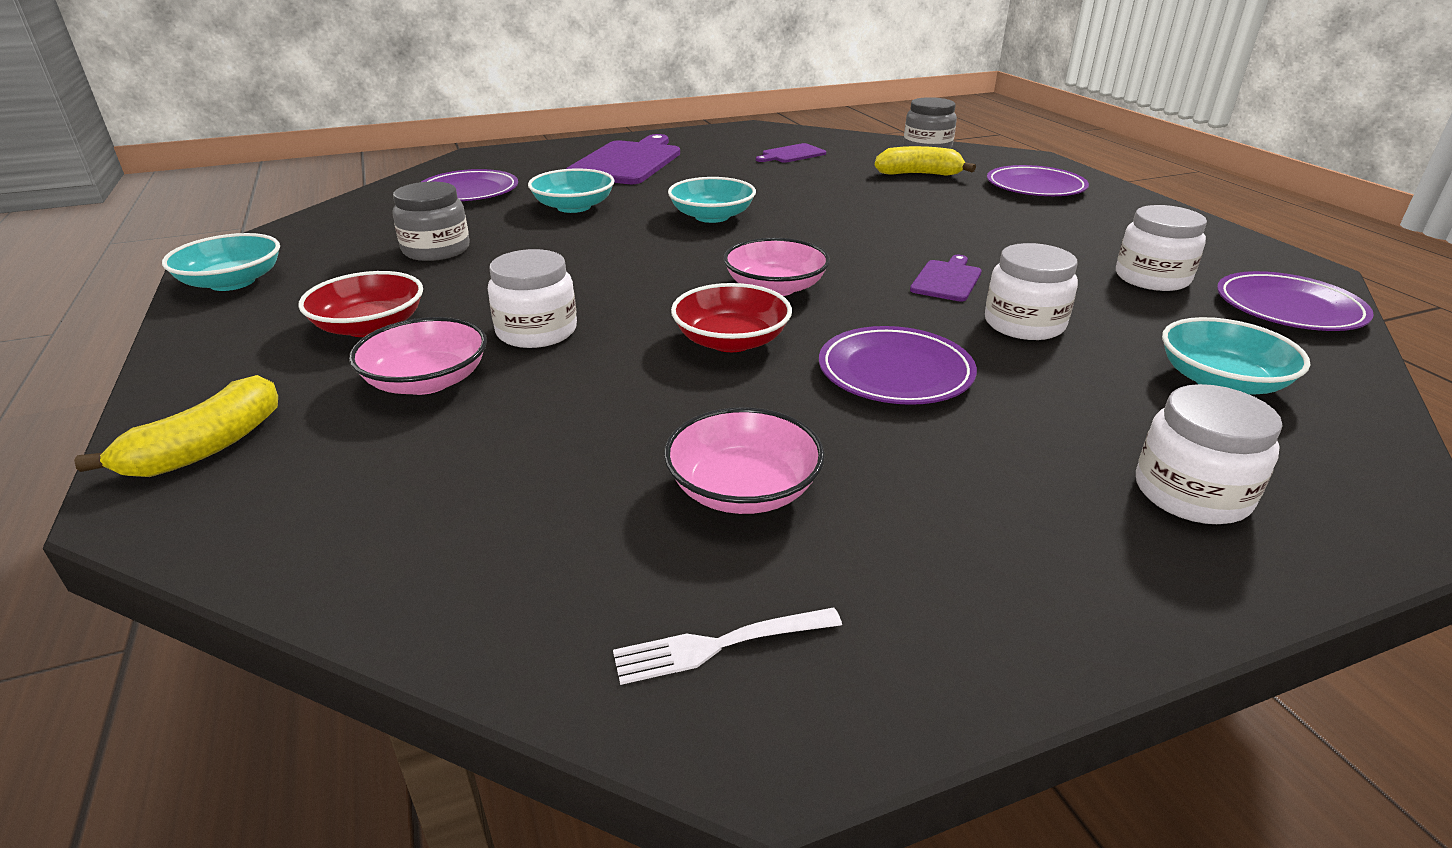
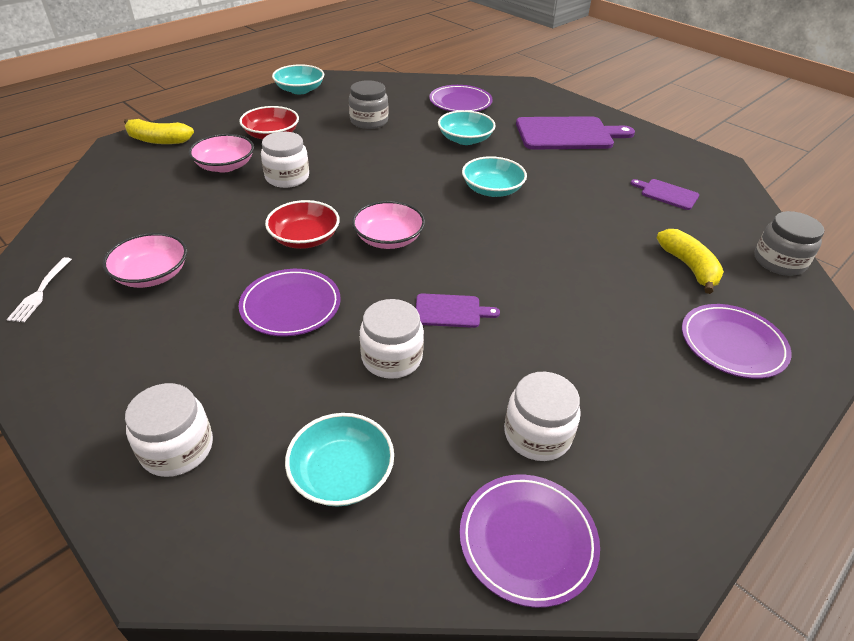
camera: 65 degrees right, 10 degrees up
white fork [613,607,842,685] -> white fork turned 135 degrees counterclockwise [6,257,72,322]

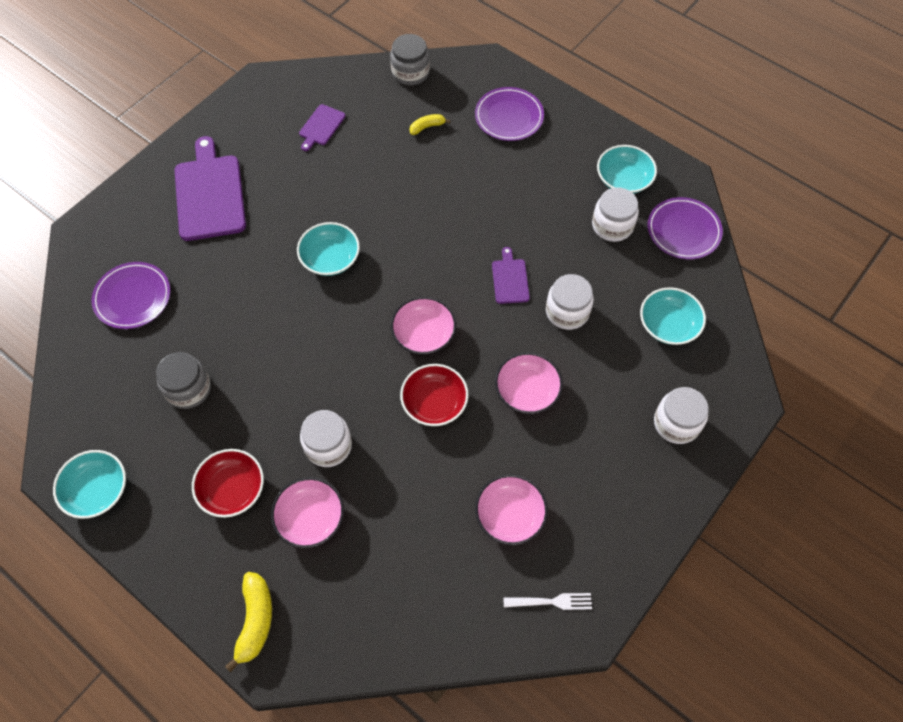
camera: 95 degrees left, 20 degrees up
purple plate [239,269,341,336] -> pink bowl [495,352,563,414]
turquoise bowl [438,110,496,145] -> turquoise bowl moved to [597,145,657,194]
yellow banana [657,229,724,294] -> yellow banana [410,114,451,135], size x0.59

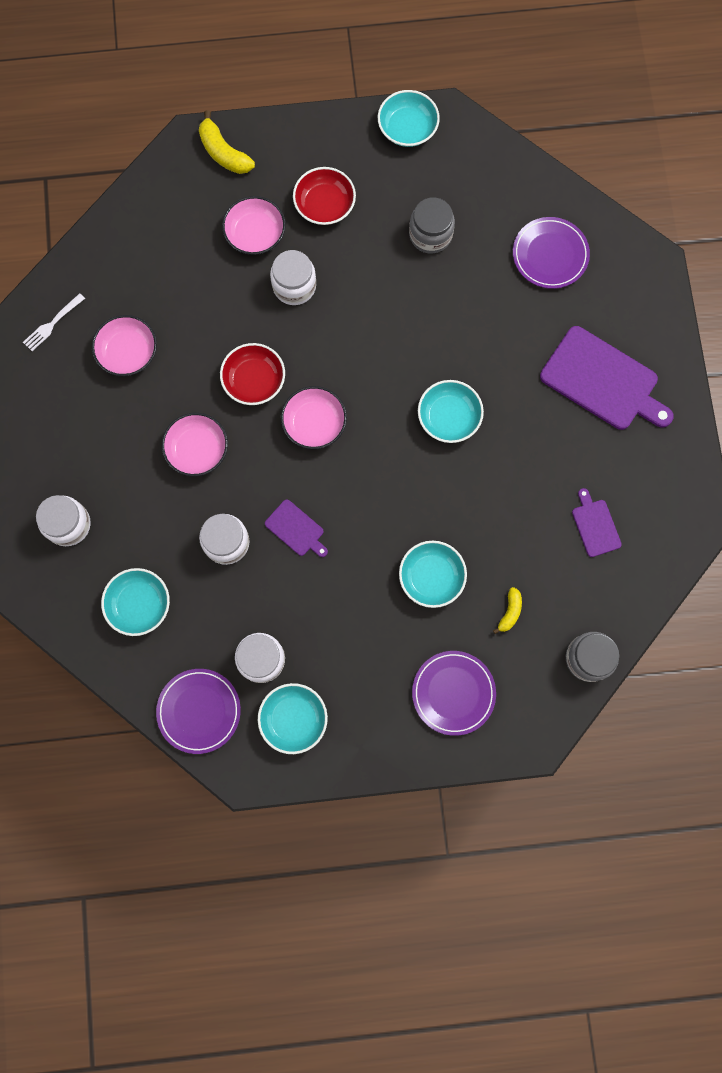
camera: 135 degrees right, 15 degrees up
none -> turquoise bowl [399,541,467,608]

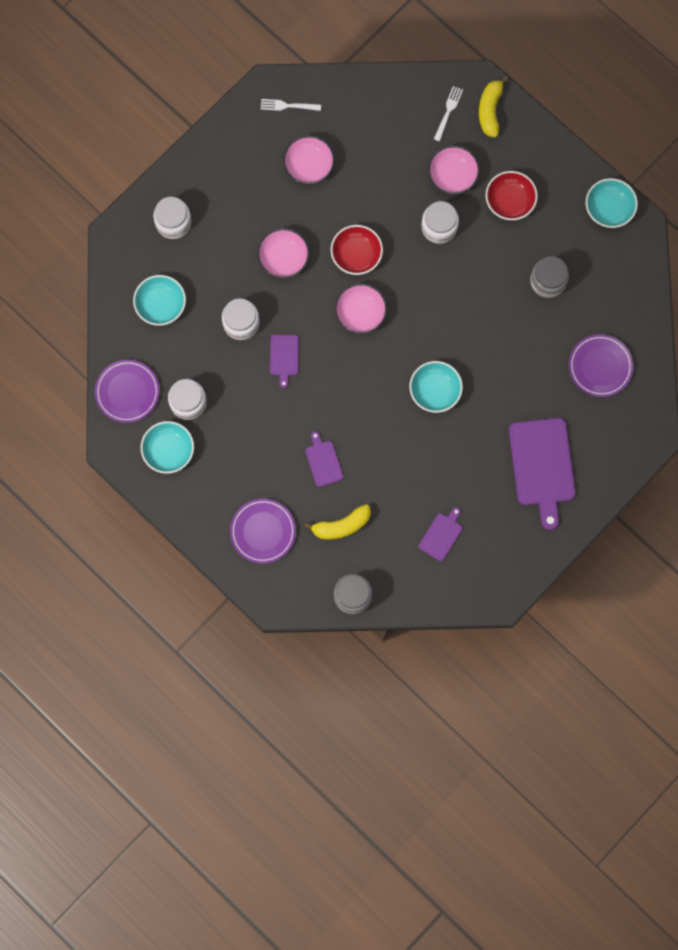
camera: 50 degrees right, 0 degrees up
turquoise bowl [399,541,467,608] -> purple cutting board [305,431,343,487]
yellow banana [493,587,522,634] -> yellow banana [304,504,371,540], size x1.70
none -> white fork [434,86,463,141]

